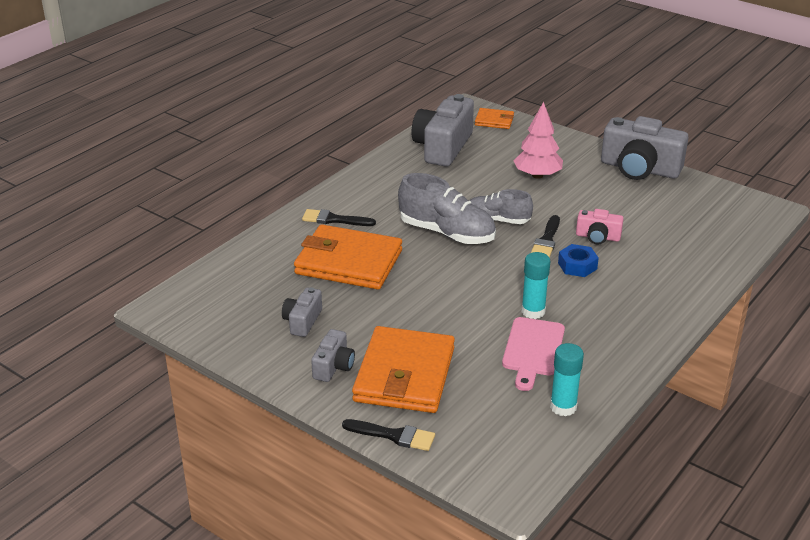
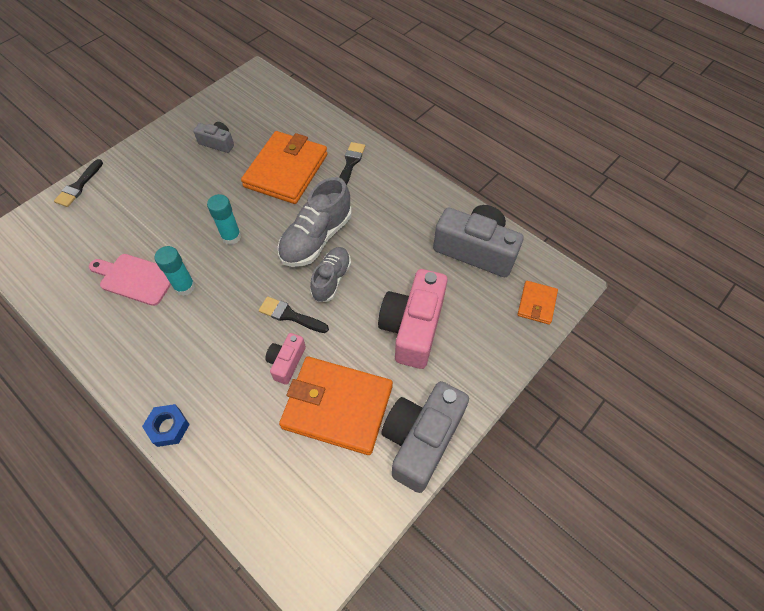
camera: 95 degrees right, 25 degrees up
grey camera [311,329,355,382] -> none
orange wallet [352,326,455,413] -> orange wallet moved to [279,357,393,455]
pink tree [513,102,563,179] -> pink camera [378,269,448,369]
turquoise glue stick [550,343,584,416] -> turquoise glue stick moved to [207,194,241,245]
blue nut [558,244,599,277] -> blue nut moved to [142,404,190,447]

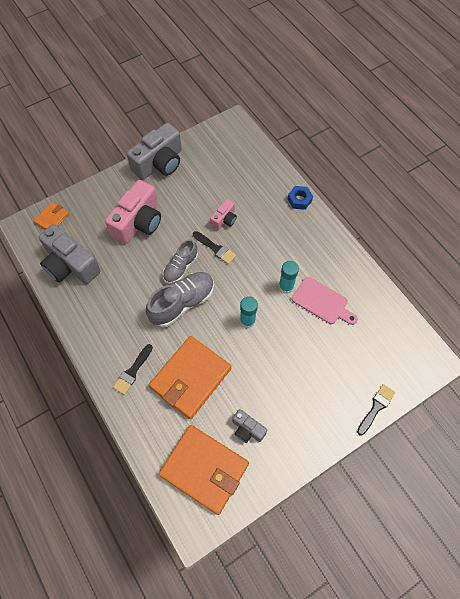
camera: 165 degrees left, 5 degrees up
orange wallet [279,357,393,455] -> orange wallet moved to [159,425,249,515]

